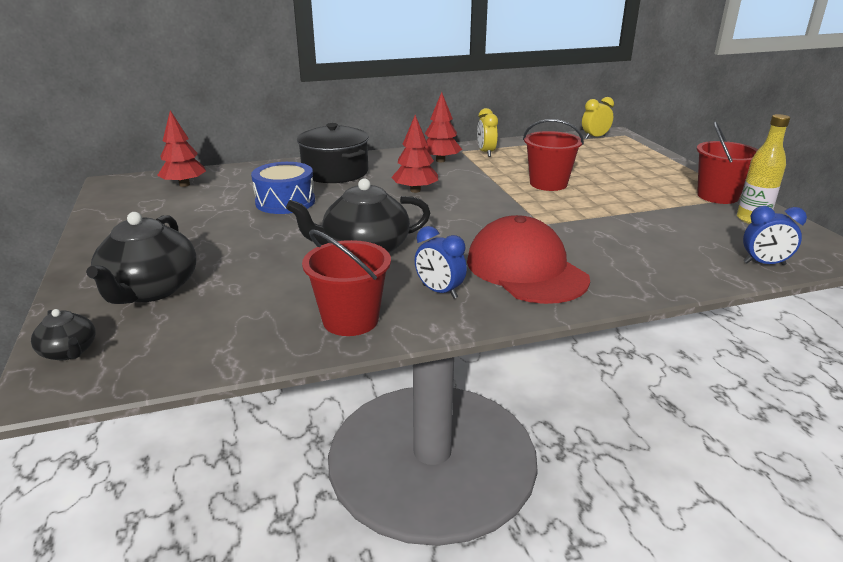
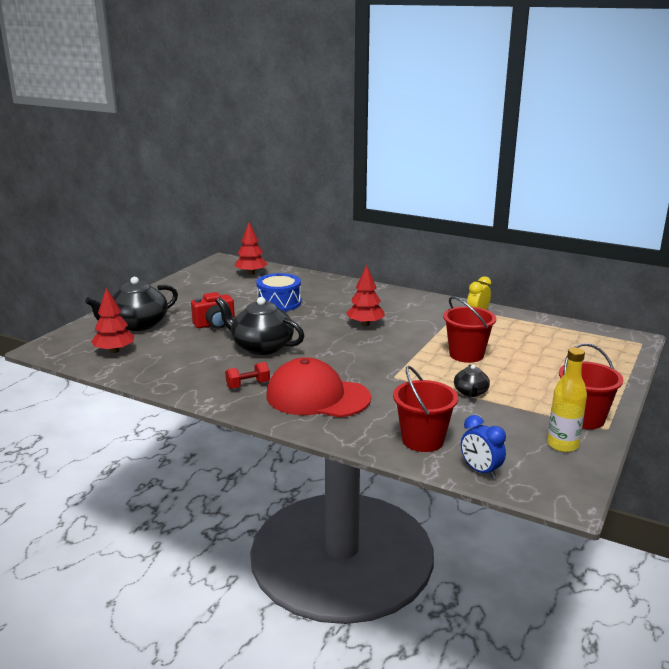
camera: 45 degrees right, 5 degrees down
black teapot [31,309,96,360] -> black teapot moved to [454,365,490,397]
black pot [297,123,369,183] -> none
red bucket [302,229,391,336] -> red bucket moved to [393,366,458,452]
blue clock [415,226,467,299] -> red dumbbell [225,362,270,389]
red tree [425,92,462,162] -> red tree moved to [91,288,134,353]
red cap [467,215,590,304] -> red cap turned 90 degrees counterclockwise [266,357,371,417]
yellow clock [582,97,614,139] -> none
none -> red camera [191,292,235,329]

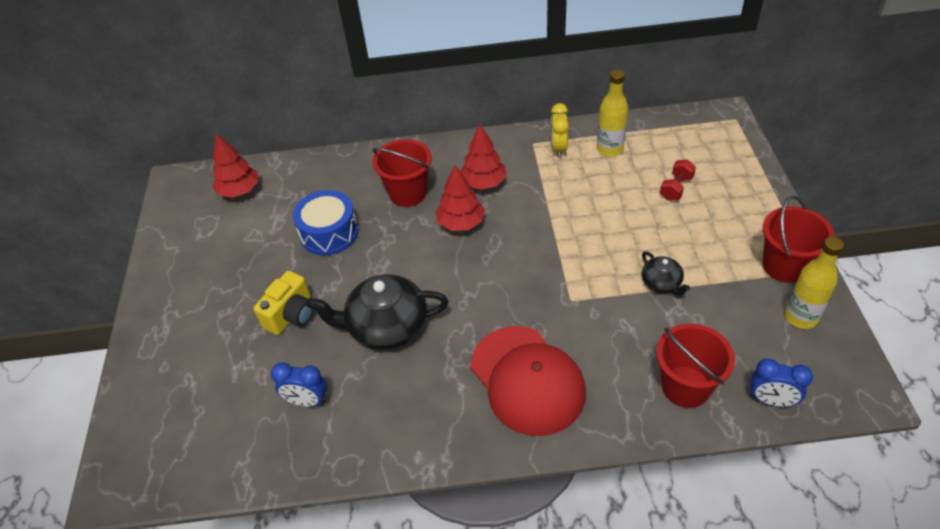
camera: 30 degrees left, 25 degrees up
black teapot [85,277,178,331] -> none
red tree [91,288,134,353] -> red tree moved to [461,124,506,190]
red camera [191,292,235,329] -> yellow camera [253,271,314,335]
red dumbbell [225,362,270,389] -> red dumbbell moved to [660,159,696,201]
red cap [266,357,371,417] -> red cap turned 105 degrees counterclockwise [471,326,586,436]
red bucket [443,296,496,363] -> red bucket moved to [372,139,432,207]
none -> blue clock [271,362,327,407]
none -> yellow bottle [597,70,628,157]

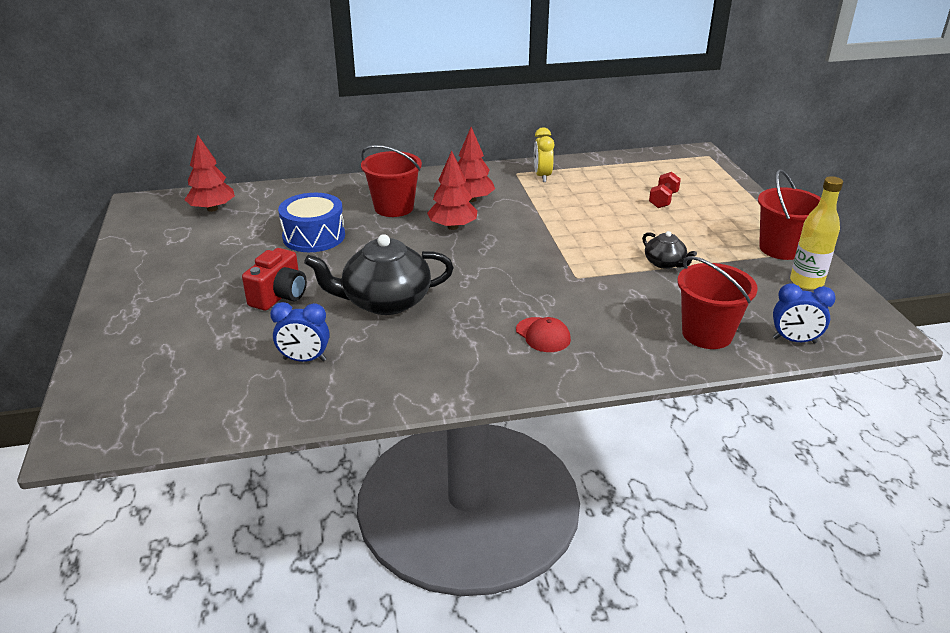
camera: 10 degrees left, 15 degrees down
yellow camera [253,271,314,335] -> red camera [242,248,307,311]
red cap [471,326,586,436] -> red cap [516,317,571,352], size x0.44
yellow bottle [597,70,628,157] -> none

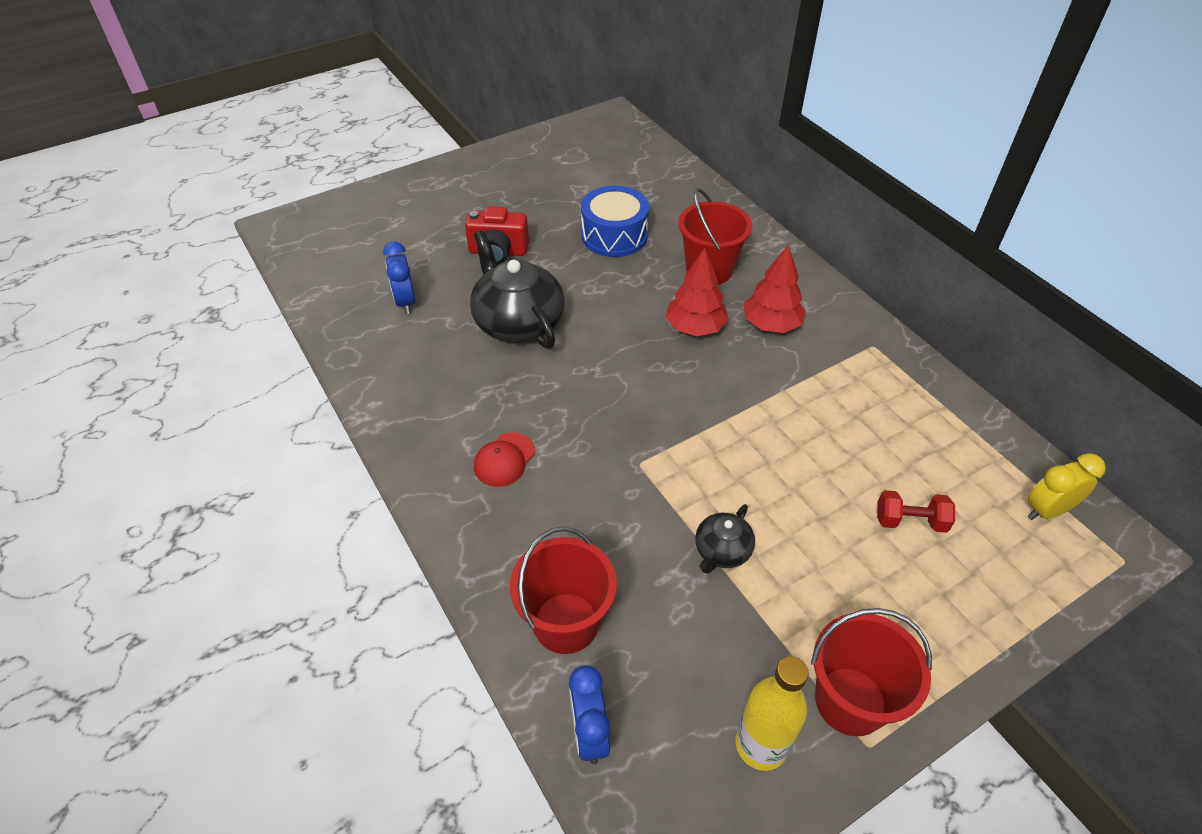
camera: 70 degrees right, 15 degrees up
red tree [184,135,235,212] -> none
yellow clock [534,128,554,182] -> yellow clock moved to [1027,453,1106,520]

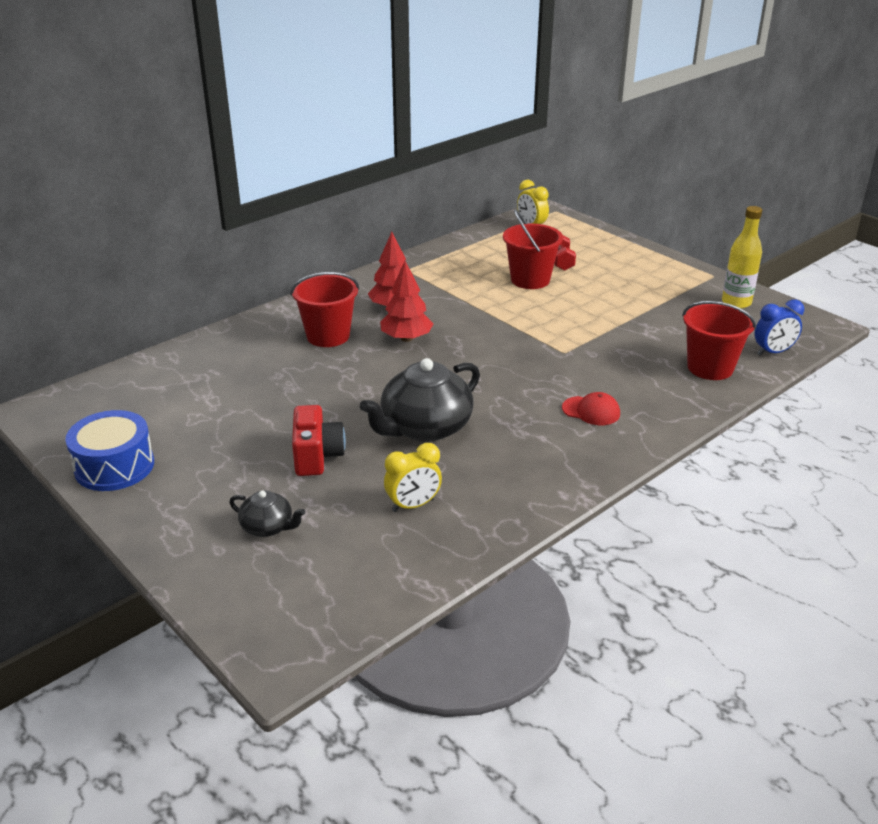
camera: 100 degrees left, 15 degrees down
blue clock [383,242,416,314] -> yellow clock [384,443,442,512]
blue drum [581,186,649,257] -> blue drum moved to [65,410,154,491]
black teapot [695,504,755,574] -> black teapot moved to [229,490,305,537]
red bucket [811,608,932,736] -> red bucket moved to [503,209,563,289]

